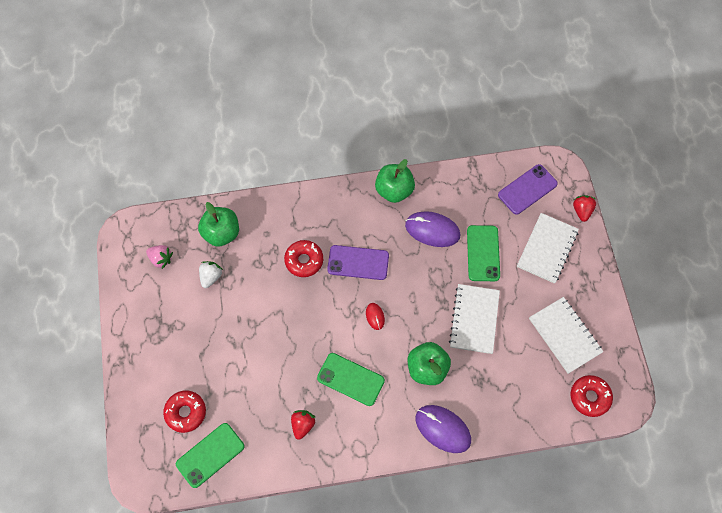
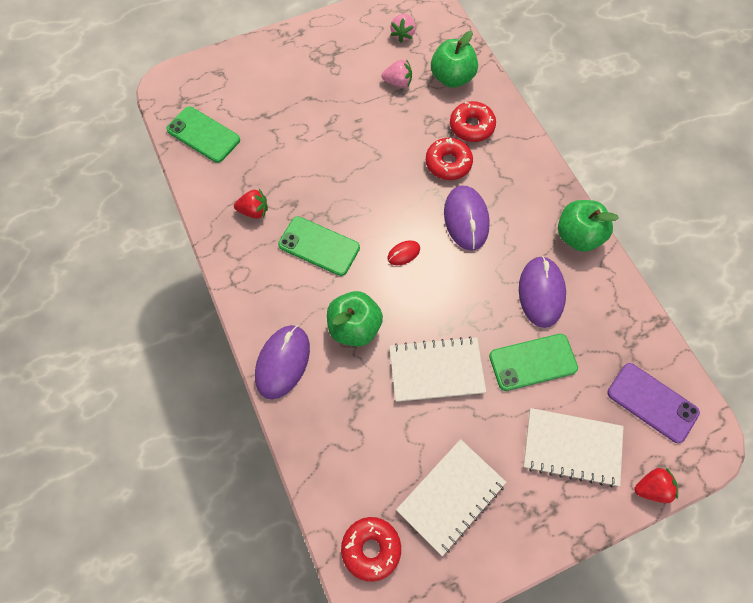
camera: 75 degrees right, 0 degrees up
red donut [163,390,206,433] -> red donut moved to [450,101,496,142]
white strawberry [199,261,223,288] -> pink strawberry [381,59,412,88]
green phone [317,353,385,406] -> green phone turned 75 degrees counterclockwise [278,216,360,276]
purple phone [327,245,389,280] -> purple mouse [444,185,490,250]

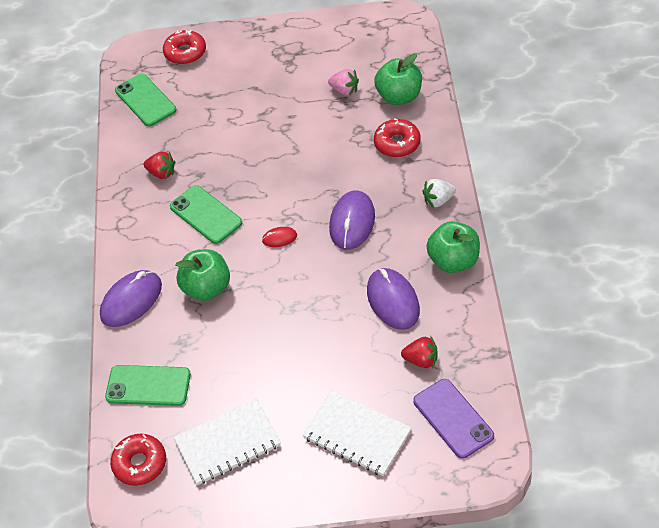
camera: 25 degrees right, 15 degrees down
white notebook [389,336,486,402] -> none
pink strawberry [390,14,416,42] -> none
red donut [426,137,473,180] -> red donut moved to [163,30,206,65]
green phone [489,334,578,391] -> green phone moved to [105,365,191,406]
purple mouse [519,256,566,328] -> purple mouse turned 45 degrees counterclockwise [367,268,420,330]
red strawberry [635,468,678,503] -> red strawberry moved to [401,337,438,368]
none -> white strawberry [423,179,456,208]

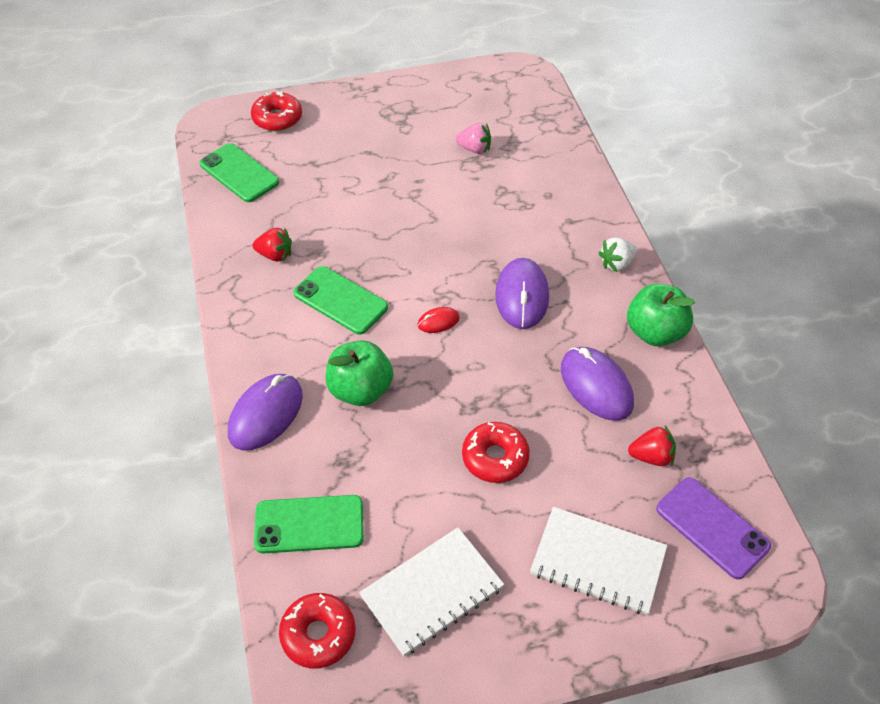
camera: 15 degrees left, 0 degrees up
green apple [374,53,422,105] -> none
red donut [374,118,421,157] -> red donut moved to [462,422,530,483]

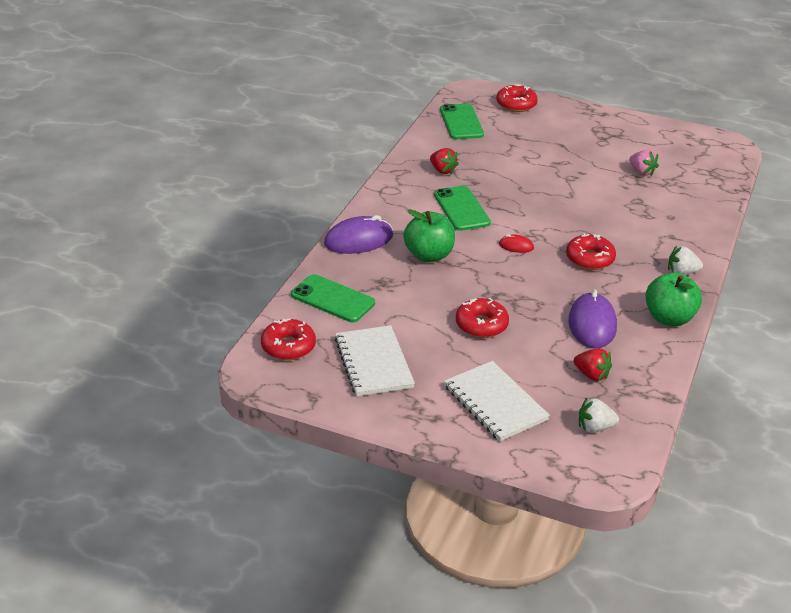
camera: 35 degrees right, 15 degrees down
white notebook [359,527,504,656] -> white notebook turned 75 degrees clockwise [334,325,415,396]
purple mouse [495,258,549,329] -> red donut [566,233,616,270]
purple phone [656,477,771,579] -> white strawberry [579,398,619,433]

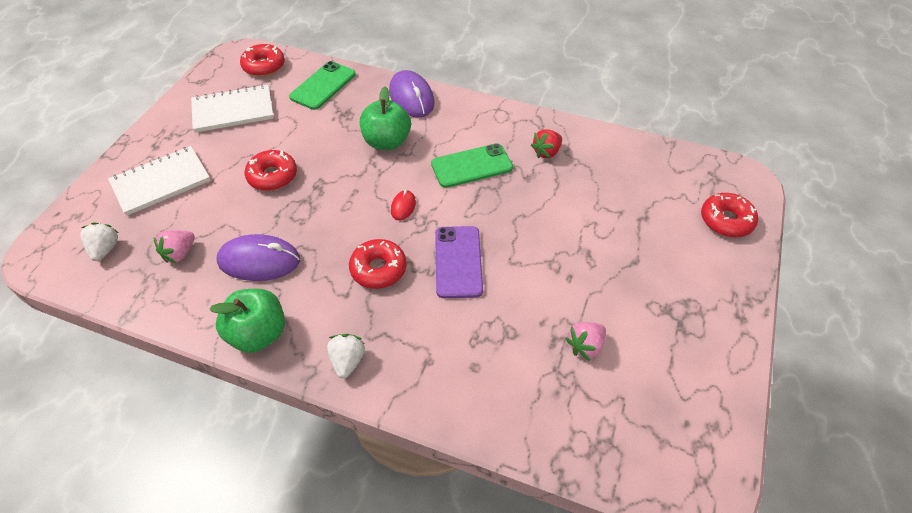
camera: 90 degrees right, 15 degrees up
green phone [440,104,484,139] -> none
red strawberry [574,348,612,381] -> pink strawberry [154,230,195,263]
none -> purple phone [435,226,483,298]

